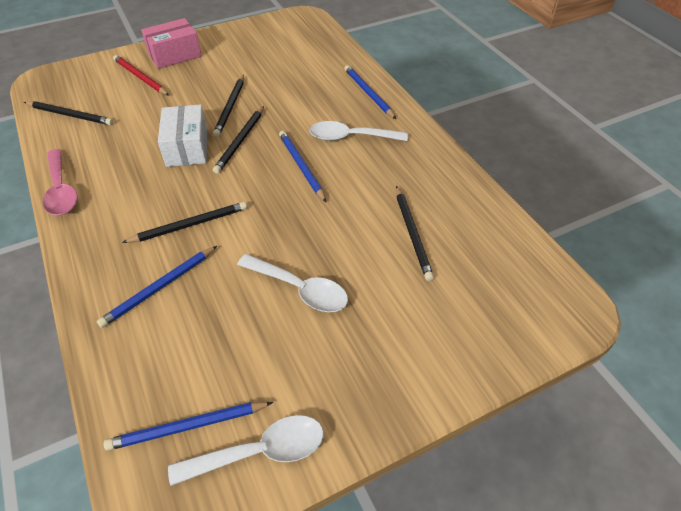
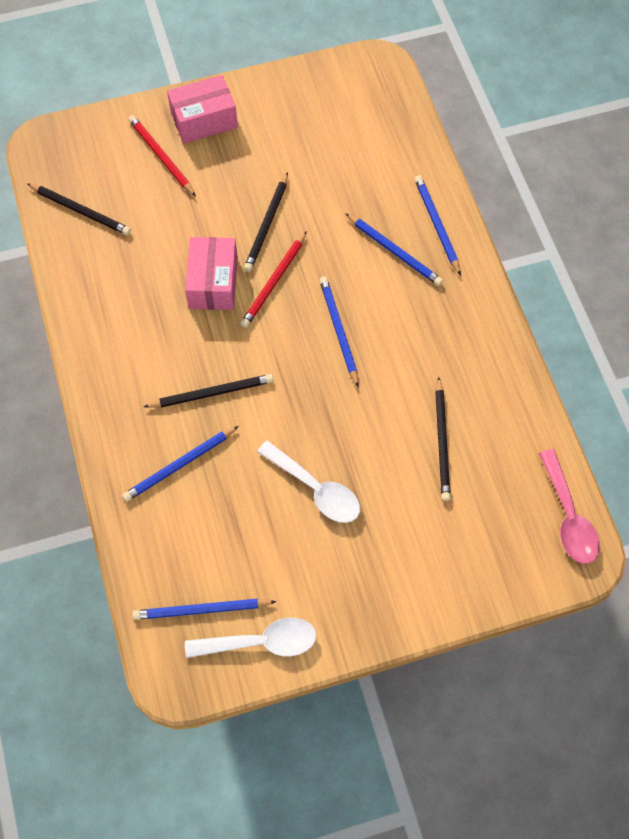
camera: 10 degrees right, 15 degrees up
pink spoon [43,149,77,215] -> pink spoon moved to [539,449,600,564]
white box [158,104,207,167] -> pink box [185,237,238,310]
black pencil [213,106,264,174] -> red pencil [240,231,307,328]
white spoon [309,121,408,141] -> none
none -> blue pencil [345,213,443,286]

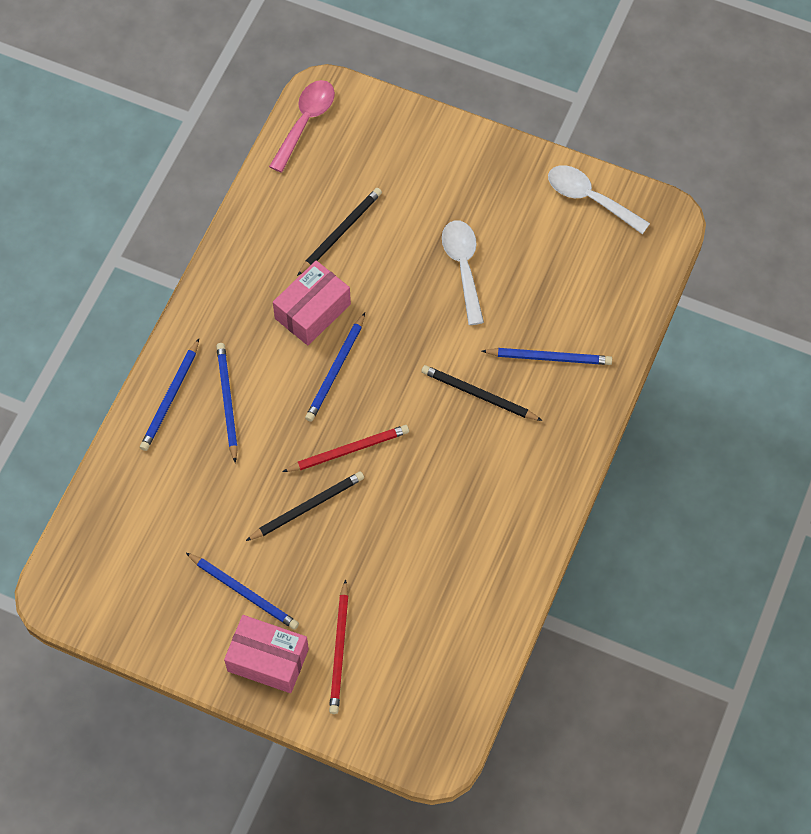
camera: 140 degrees left, 0 degrees up
black pencil [27,184,131,235] -> none
blue pencil [132,598,277,620] -> blue pencil moved to [186,553,299,630]
pink box [185,237,238,310] -> pink box moved to [273,260,351,346]

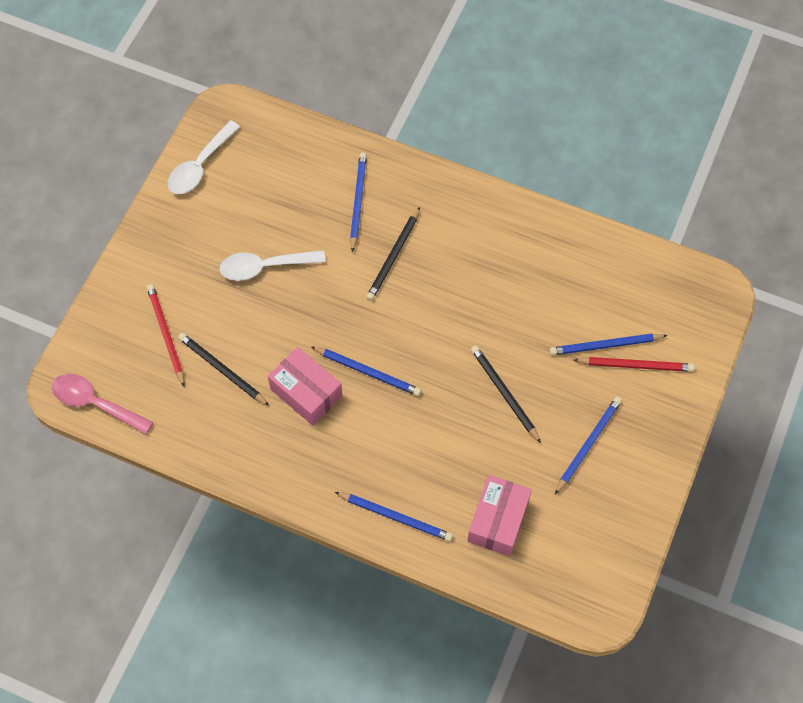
camera: 90 degrees left, 0 degrees up
blue pencil [216,343,238,463] -> blue pencil moved to [549,333,668,355]
pink box [224,615,309,693] -> pink box moved to [467,475,532,556]
red pencil [282,425,409,472] -> red pencil moved to [147,284,185,387]

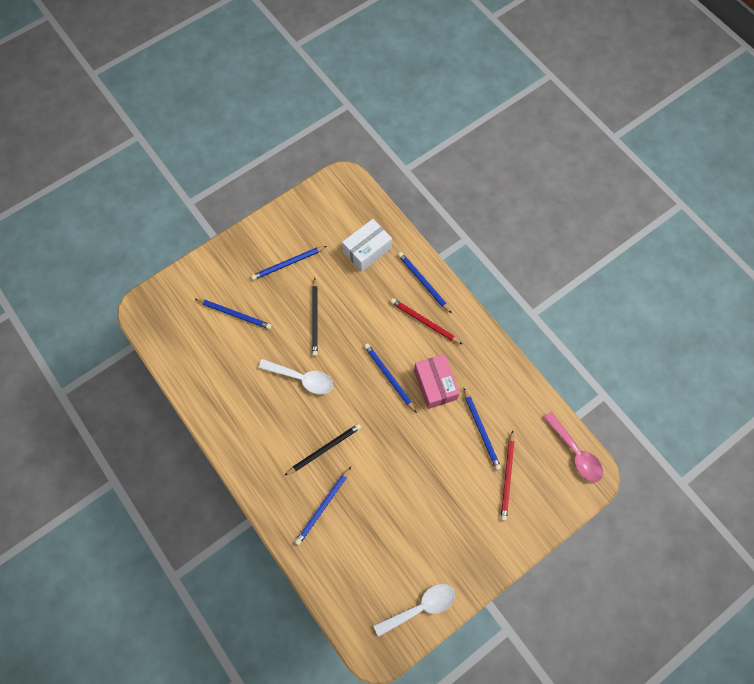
camera: 150 degrees left, 5 degrees up
black pencil [178,333,270,406] -> blue pencil [463,387,501,470]
white spoon [220,250,326,281] -> white spoon moved to [258,359,333,394]
pink box [467,475,532,556] -> white box [342,219,392,272]
red pencil [574,357,695,372] -> red pencil moved to [390,298,462,344]

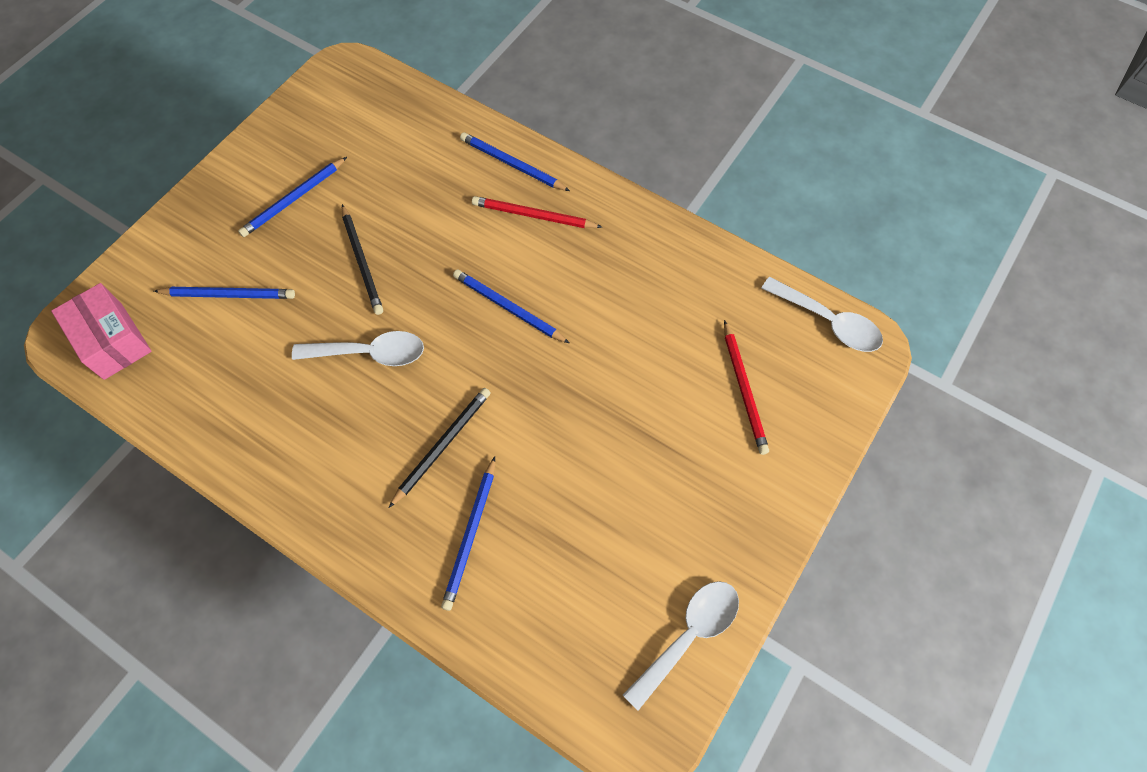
camera: 20 degrees left, 5 degrees down
white box [342,219,392,272] -> none
pink box [414,354,460,409] -> pink box moved to [51,283,152,380]
blue pencil [463,387,501,470] -> none
pink spoon [543,412,603,482] -> white spoon [761,277,883,352]

